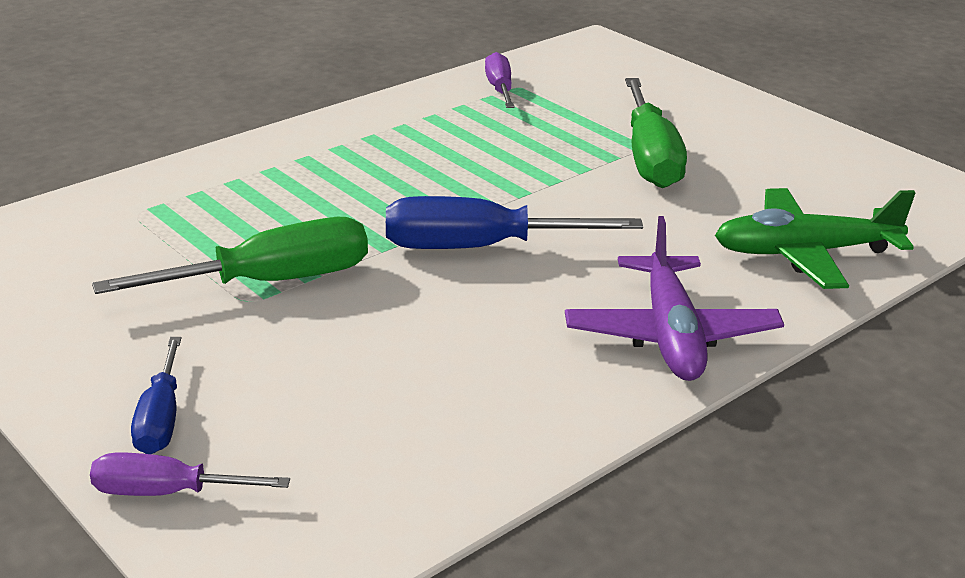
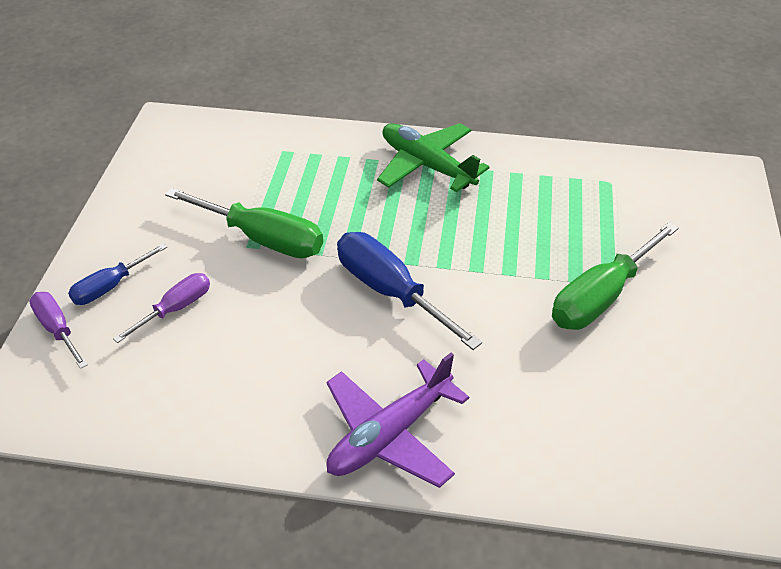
camera: 50 degrees right, 15 degrees up
purple screwdriver [485,52,515,108] -> purple screwdriver moved to [113,273,210,343]
green plane [715,188,916,289] -> green plane moved to [377,123,489,192]

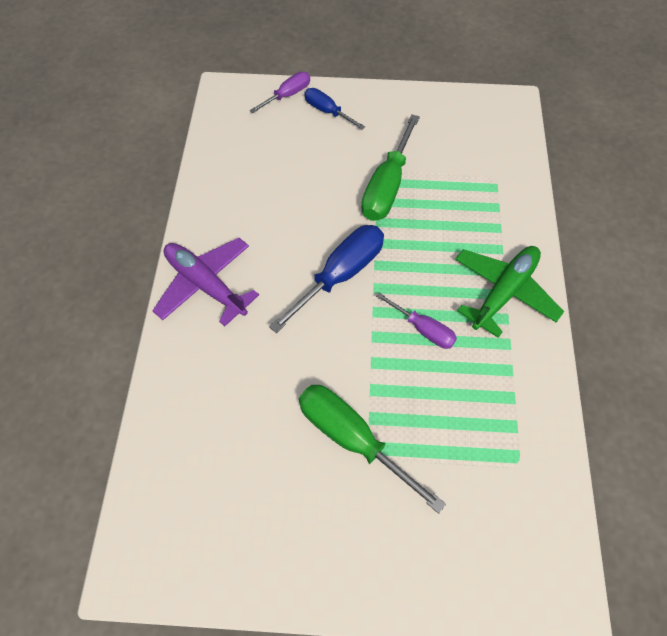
camera: 85 degrees right, 15 degrees up
purple screwdriver [113,273,210,343] -> purple screwdriver moved to [376,292,457,349]

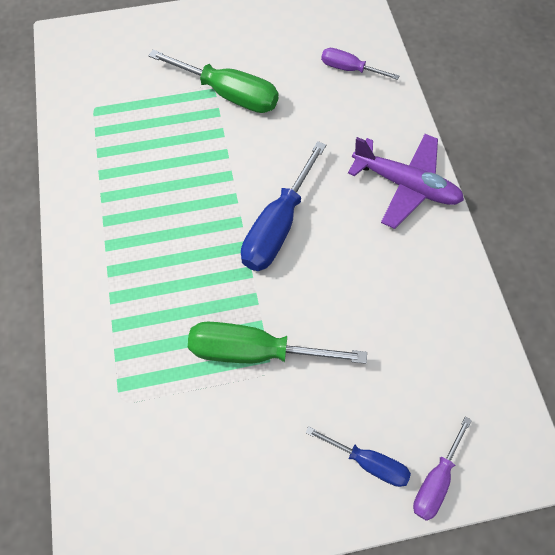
camera: 165 degrees right, 5 degrees up
green screwdriver [361,114,420,221] -> green screwdriver turned 90 degrees counterclockwise [188,322,367,364]
purple screwdriver [376,292,457,349] -> purple screwdriver moved to [321,48,399,80]
green plane [455,246,564,338] -> none

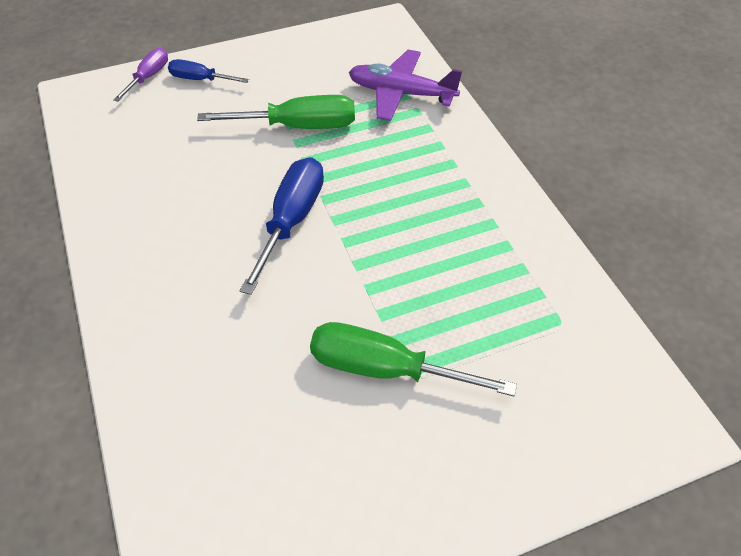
camera: 170 degrees right, 15 degrees down
purple screwdriver [321,48,399,80] -> none
purple plane [348,134,464,229] -> purple plane moved to [349,50,462,121]

